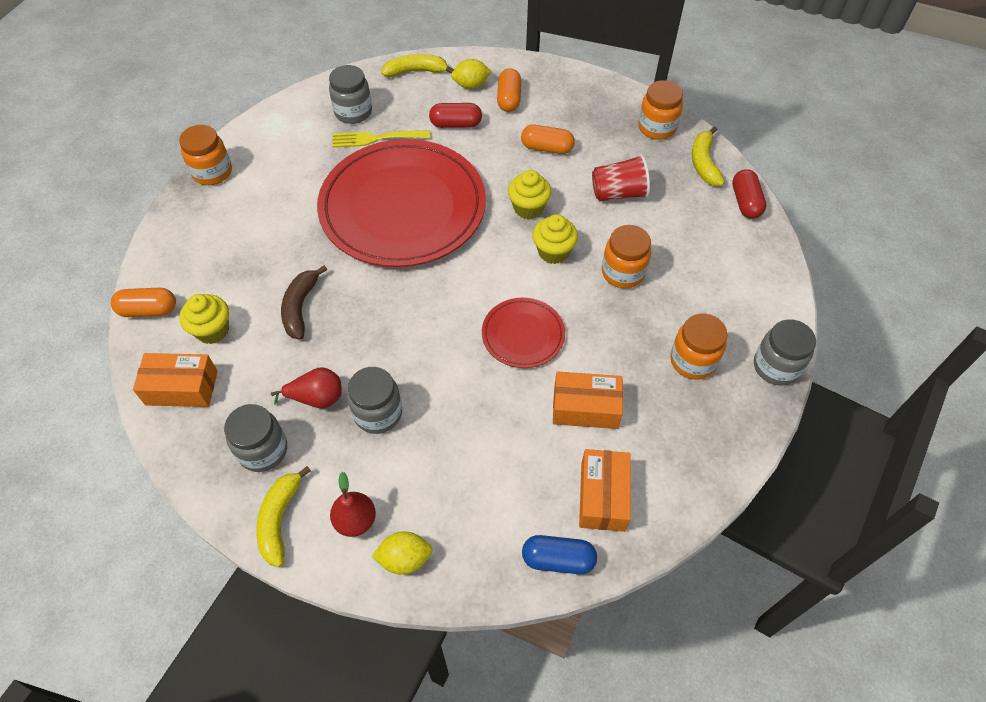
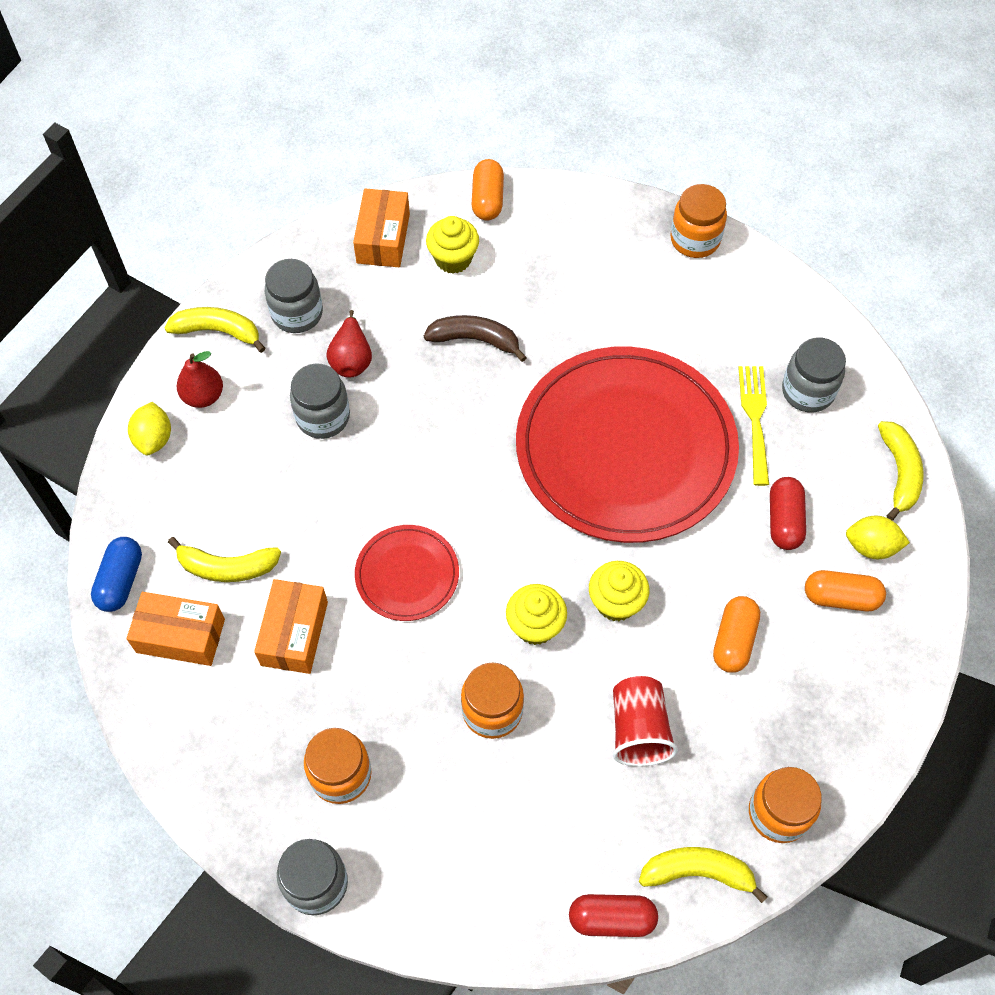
camera: 95 degrees right, 5 degrees up
yellow lemon [451,59,492,89] -> yellow lemon turned 75 degrees counterclockwise [846,516,910,559]
none -> yellow banana [168,537,281,582]

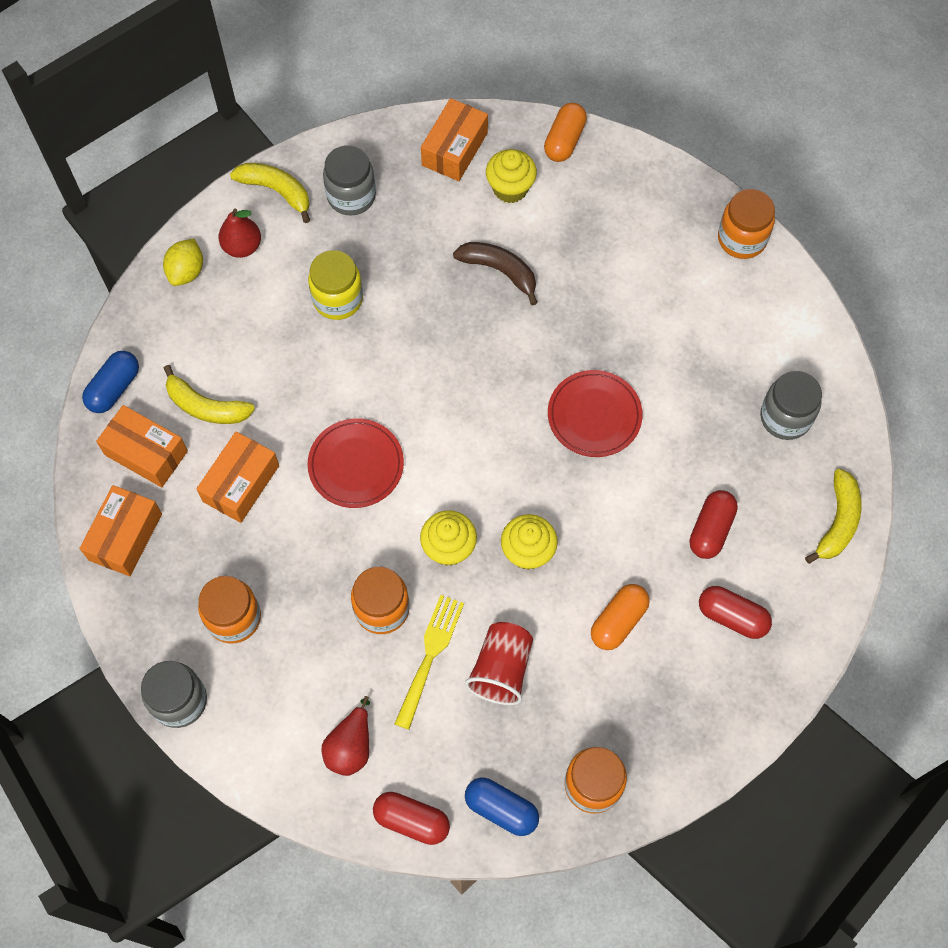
camera: 20 degrees right, 5 degrees up
grey jar [290,364,350,439] -> yellow jar [308,250,363,320]
red pear [327,310,372,378] -> red pear moved to [322,696,370,776]
red plate [516,347,739,543] -> red plate [548,370,643,457], size x0.45
yellow banana [639,847,767,903] -> blue capsule [465,778,539,836]
yellow fork [738,366,769,486] -> yellow fork moved to [395,595,464,730]
orange capsule [805,570,886,611] -> red capsule [699,586,772,639]
yellow lemon [846,516,910,559] -> none
none -> orange box [79,485,162,576]

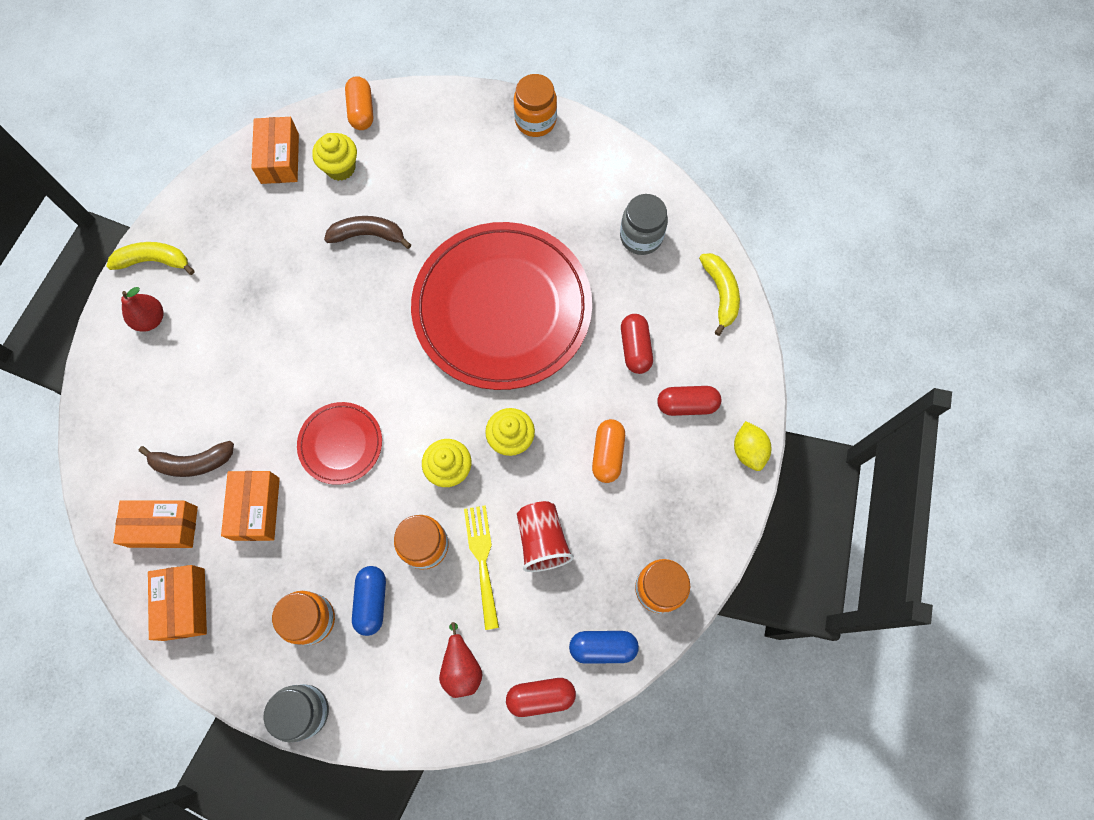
camera: 30 degrees left, 5 degrees up
blue capsule [82,351,139,413] -> blue capsule moved to [352,566,386,636]
yellow lemon [163,239,203,286] -> yellow lemon moved to [734,421,771,471]
yellow banana [164,365,255,424] -> brown banana [139,441,234,477]
yellow jar [308,250,363,320] -> none
grey jar [323,145,376,216] -> none
red plate [548,370,643,457] -> red plate [411,222,592,390], size x2.22

